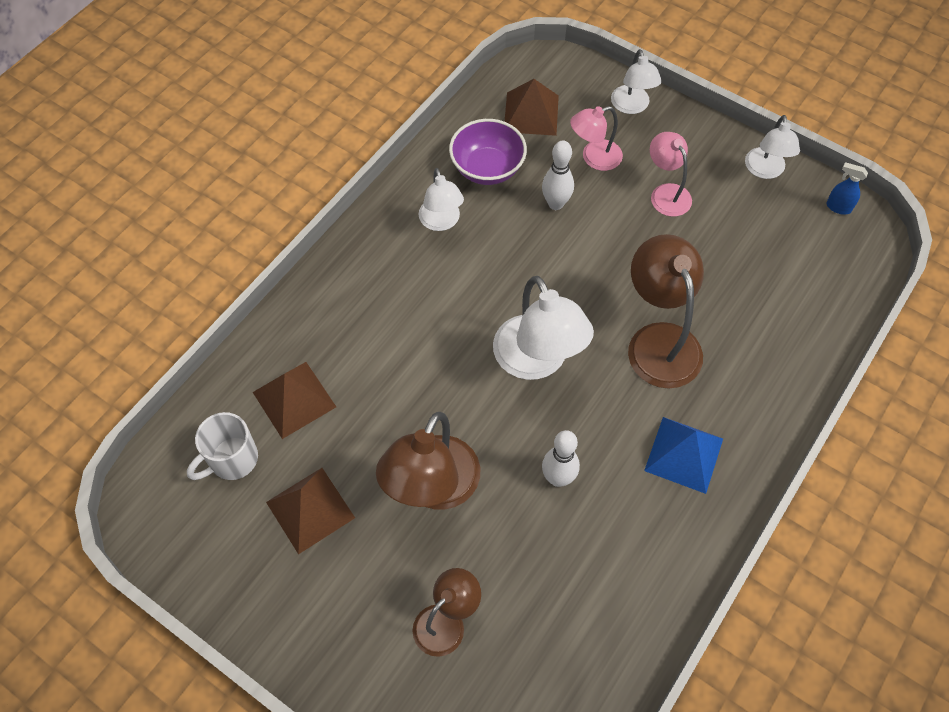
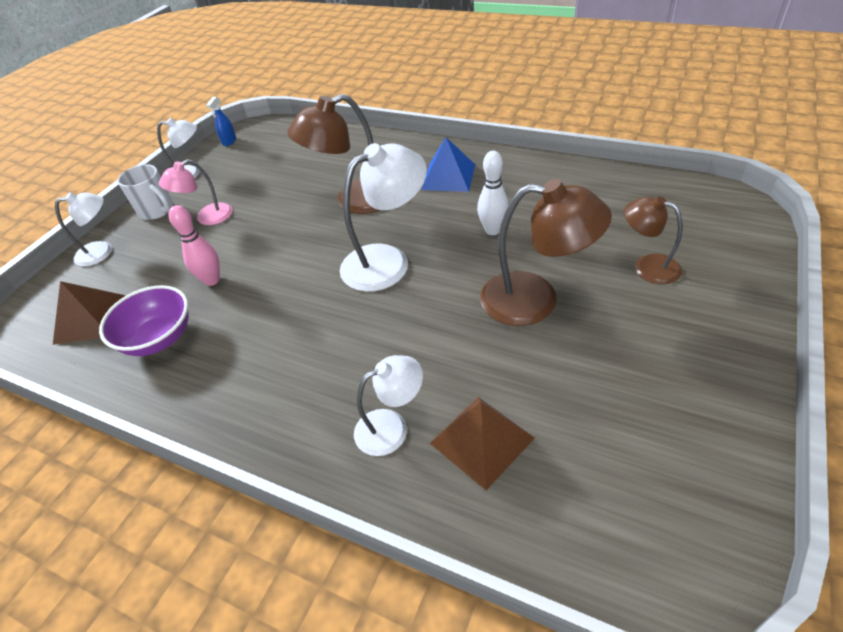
camera: 95 degrees left, 15 degrees down
white mug [187,412,258,480] -> white mug moved to [117,164,173,220]
brown pyramid [266,468,355,555] -> none
white lamp [419,168,464,231] -> white lamp moved to [354,355,423,456]
white bowling pin [542,140,574,210] -> pink bowling pin [168,205,220,286]
pink lamp [570,106,623,171] -> none

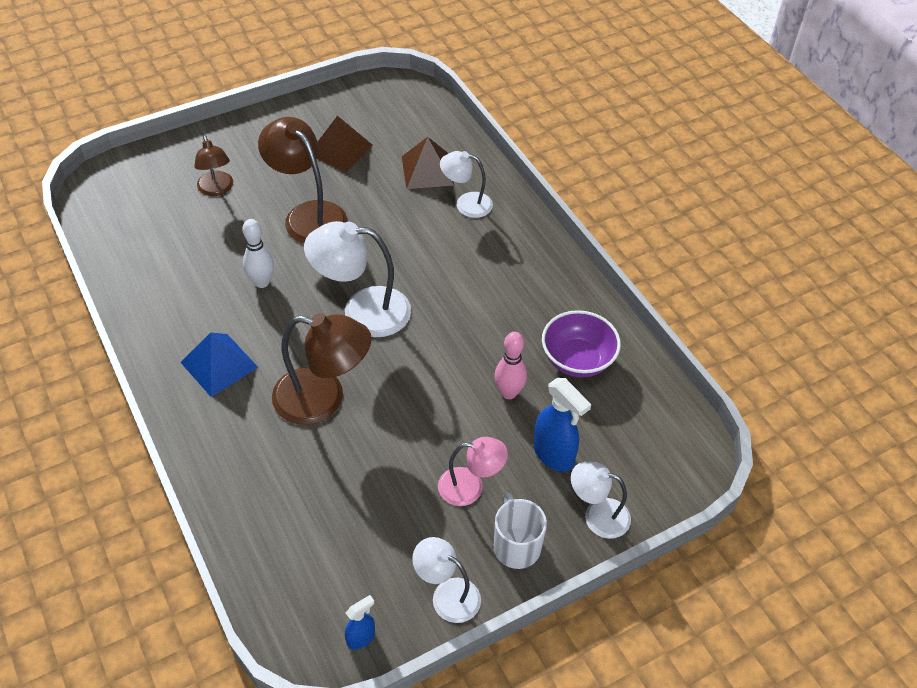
camera: 150 degrees left, 5 degrees up
brown pyramid [53,281,126,345] -> brown pyramid moved to [317,116,373,172]
none -> blue spray bottle [533,378,591,472]

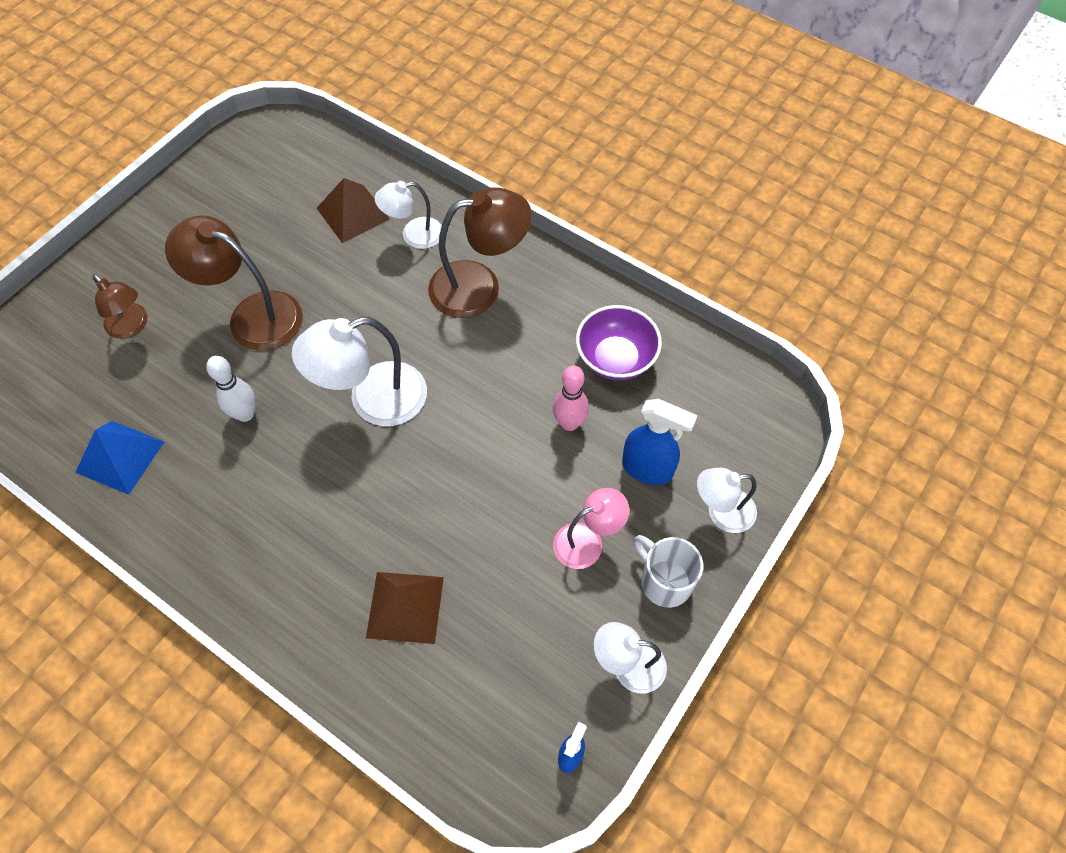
camera: 25 degrees left, 10 degrees up
blue pyramid [180,332,258,397] -> blue pyramid moved to [75,421,164,495]
brown lamp [272,313,371,425] -> brown lamp moved to [428,187,532,318]
brown pyramid [317,116,373,172] -> brown pyramid moved to [366,572,444,644]

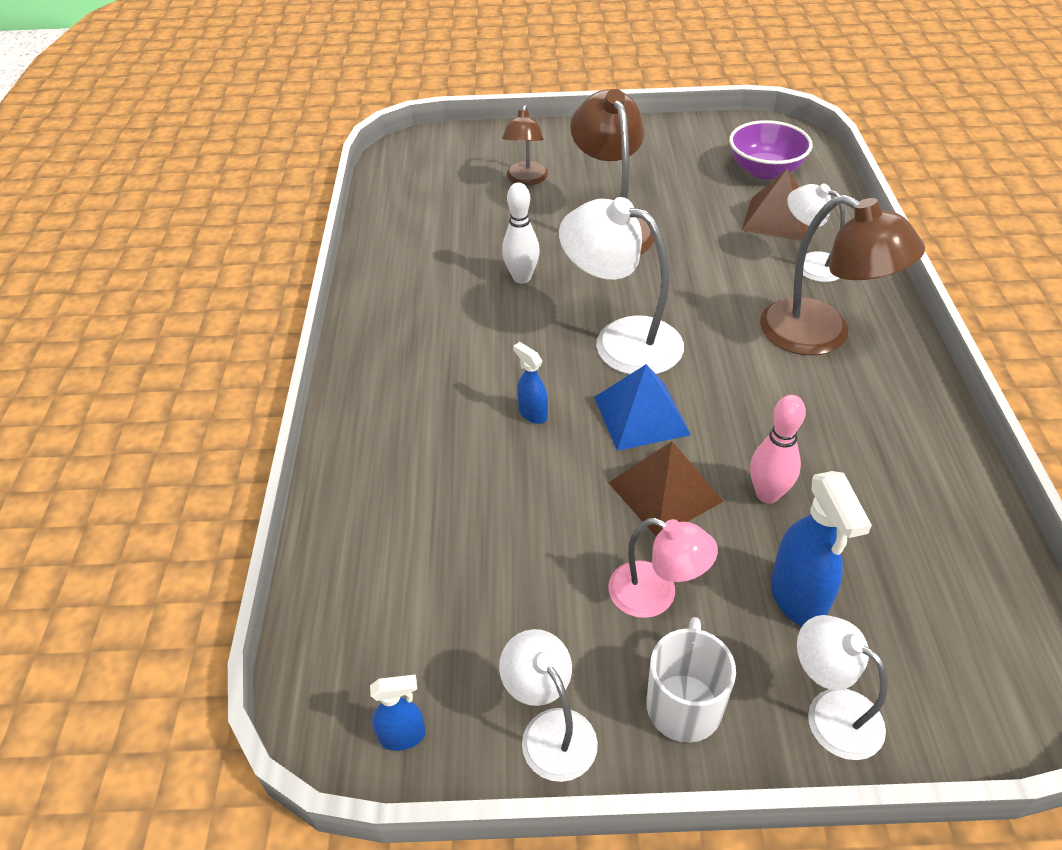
camera: 55 degrees right, 15 degrees down
blue pyramid [75,421,164,495] -> blue pyramid moved to [594,364,691,451]
brown pyramid [366,572,444,644] -> brown pyramid moved to [608,441,724,536]
purple bowl [576,305,662,380] -> purple bowl moved to [729,120,813,180]
none -> blue spray bottle [513,342,548,424]

